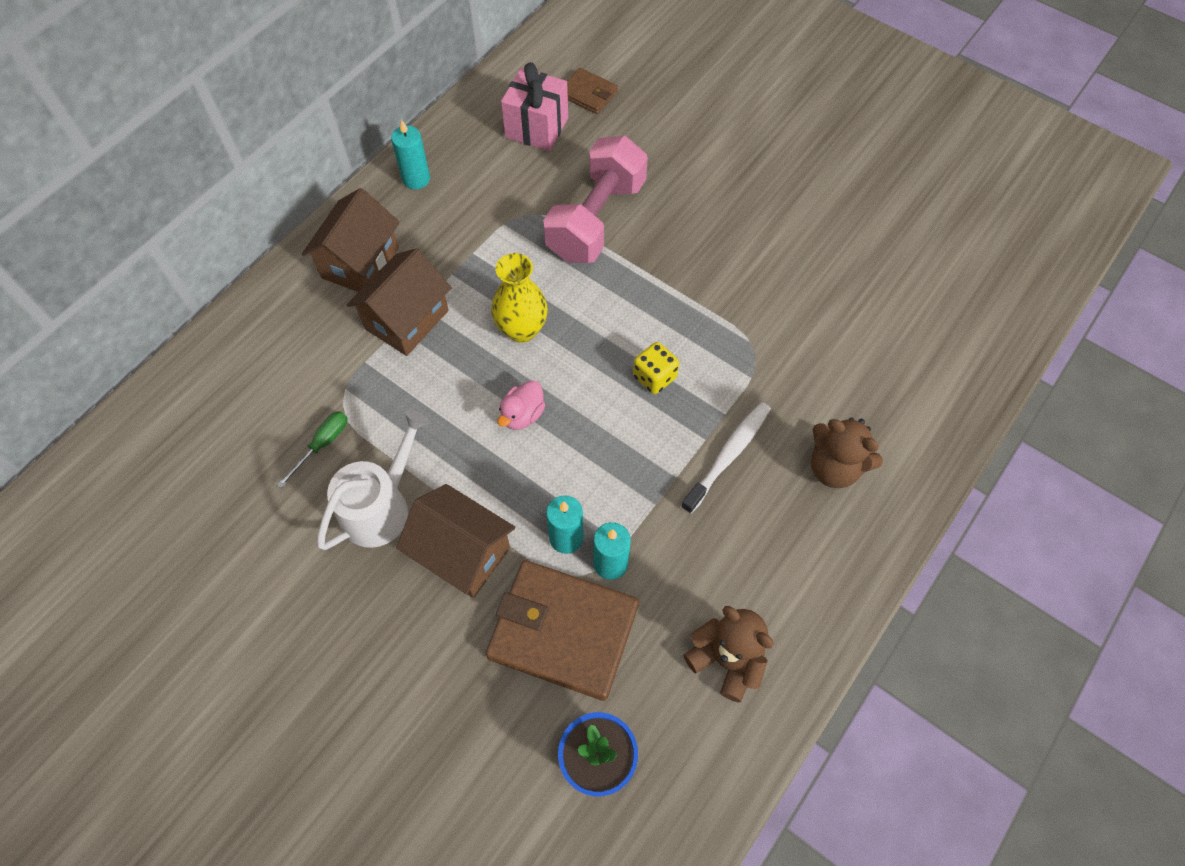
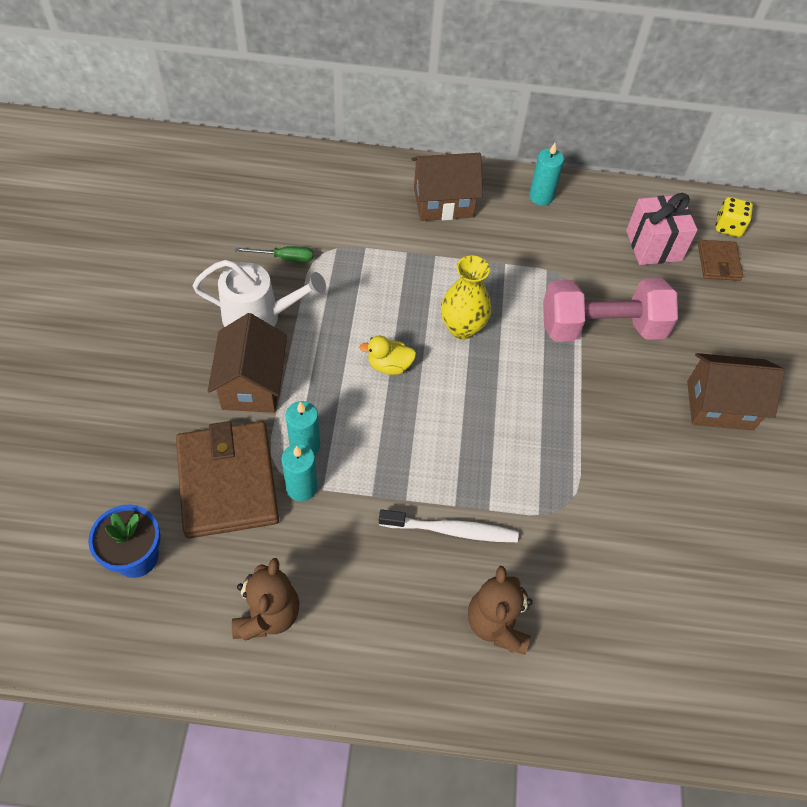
camera: 55 degrees right, 5 degrees down
brown house [347,249,452,356] -> brown house moved to [687,353,785,431]
pink duck [498,380,545,430] -> yellow duck [359,336,416,375]
yellow dice [633,342,679,394] -> yellow dice moved to [716,197,753,237]

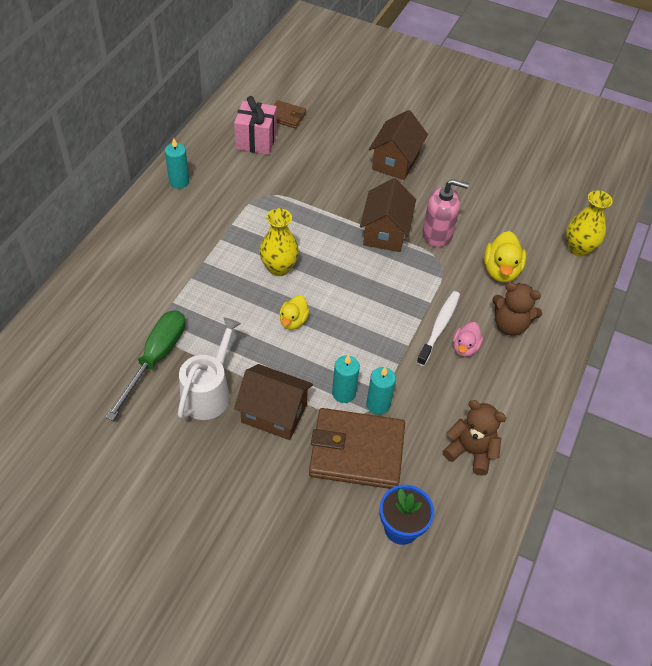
camera: 70 degrees left, 5 degrees down
green screwdriver [235,246,313,263] -> green screwdriver [106,310,185,421], size x1.95
brown house [411,153,483,221] -> brown house moved to [360,178,416,252]
pink dumbbell [543,278,678,342] -> none
yellow dice [716,197,753,237] -> none
none -> pink soap dispenser [423,179,469,247]
none -> pink duck [453,322,483,357]
none -> yellow duck [484,231,526,282]
none -> yellow vase [566,190,613,257]

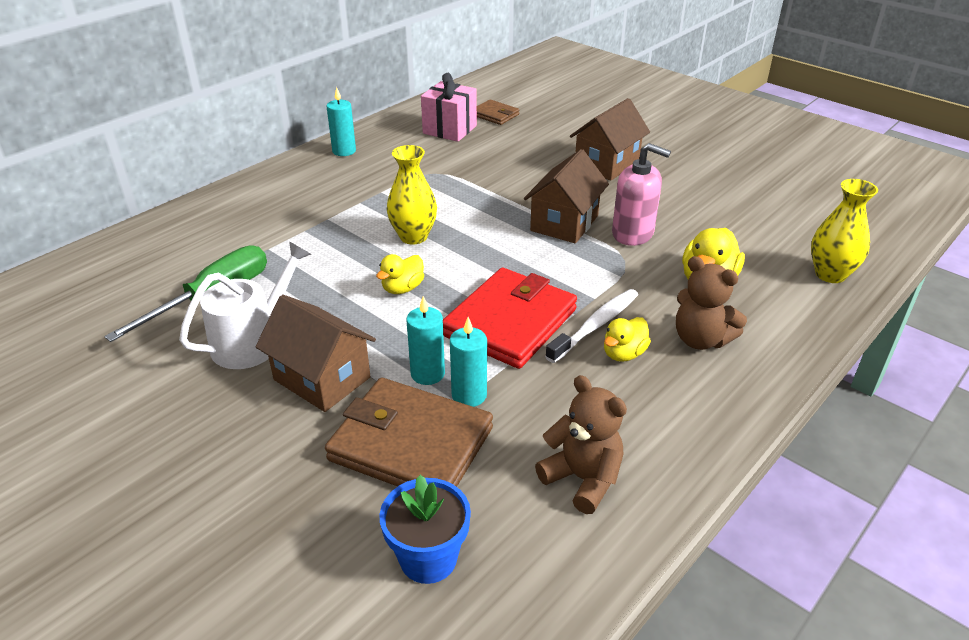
camera: 20 degrees right, 15 degrees down
pink duck [453,322,483,357] -> yellow duck [604,317,651,362]
none -> red wallet [443,268,577,369]

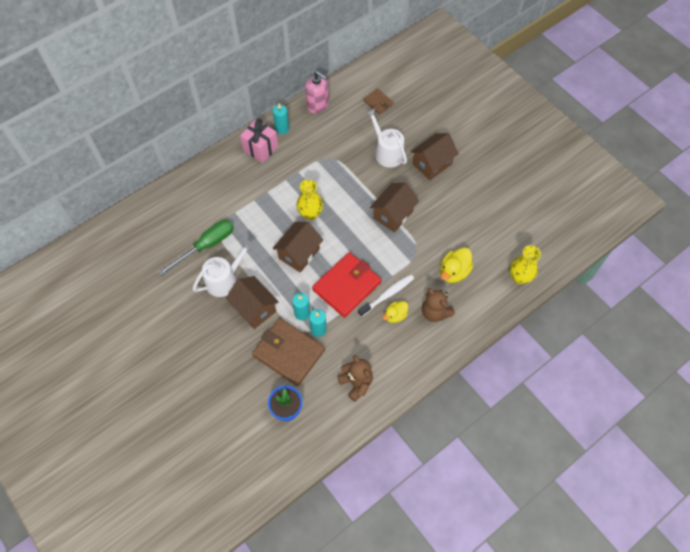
camera: 10 degrees right, 25 degrees up
yellow duck [376,254,424,294] -> brown house [272,222,323,273]
pink gift [421,73,477,142] -> pink gift moved to [240,119,278,163]
pink soap dispenser [612,143,671,246] -> pink soap dispenser moved to [305,71,329,113]
none -> white watering can [366,108,407,168]

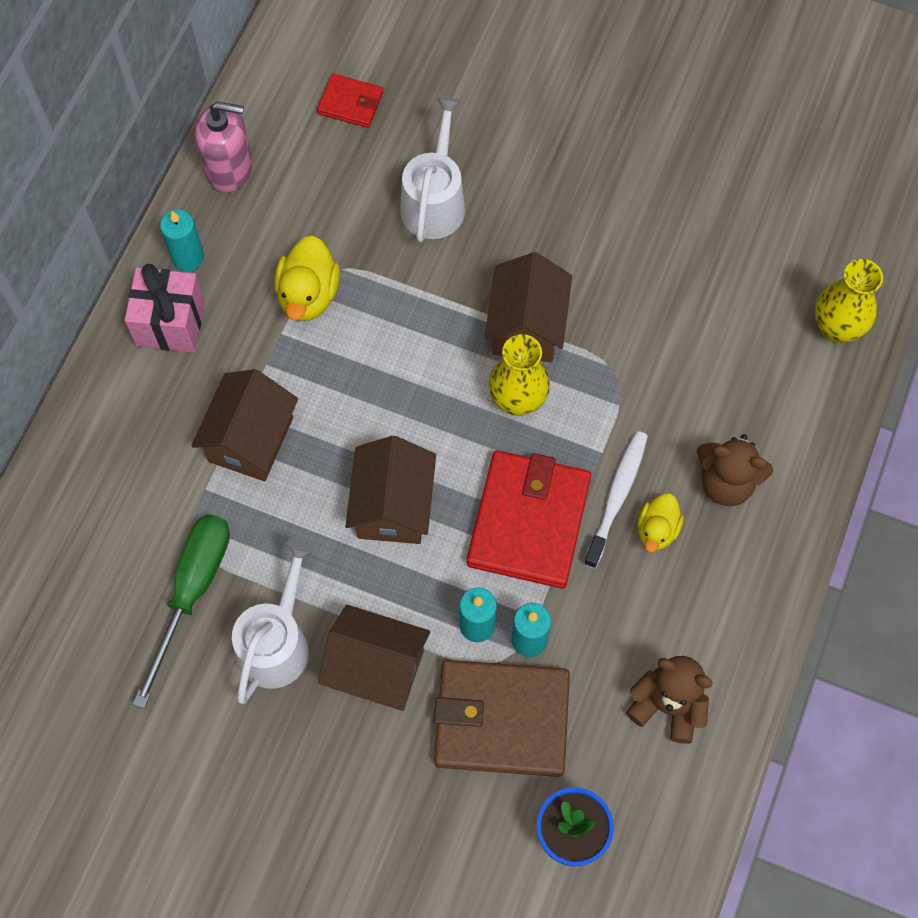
camera: 30 degrees left, 5 degrees up
yellow vase [297,180,323,220] -> yellow vase moved to [489,334,550,416]
brown wallet [363,88,393,114] -> red wallet [317,74,383,128]
white watering can [366,108,407,168] -> white watering can turned 75 degrees clockwise [400,97,465,243]
brown house [410,133,459,180] -> brown house moved to [191,369,298,481]
yellow duck [440,247,473,283] -> yellow duck moved to [274,235,340,321]

